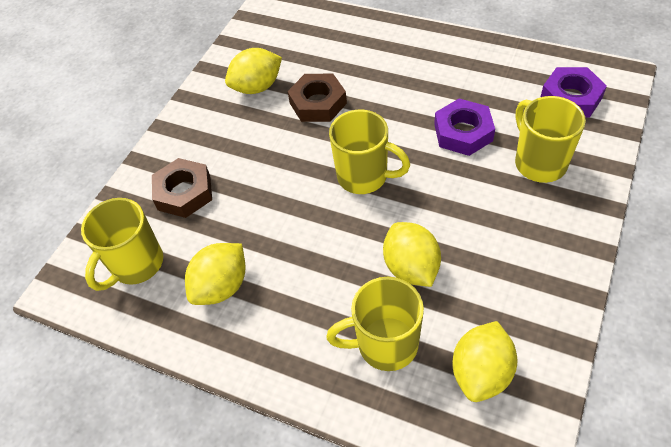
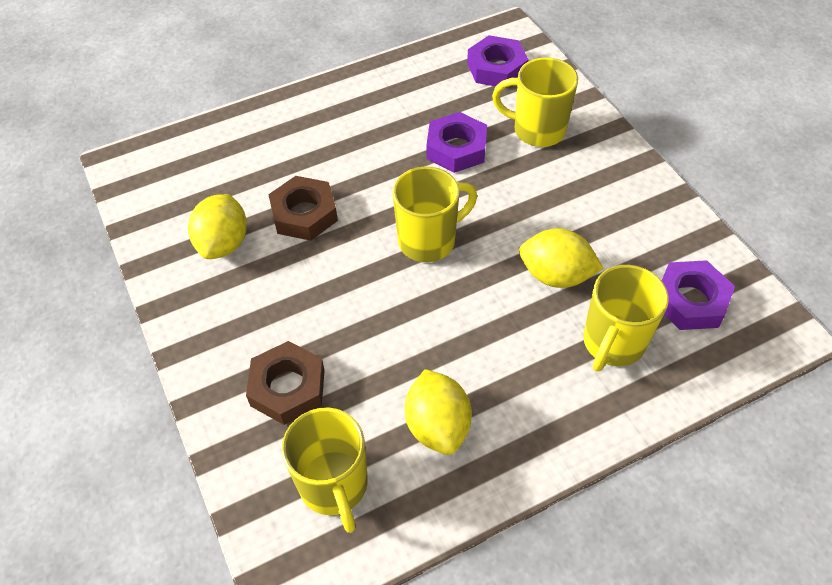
camera: 55 degrees left, 0 degrees up
yellow lemon [452,321,517,402] -> purple nut [662,260,735,330]

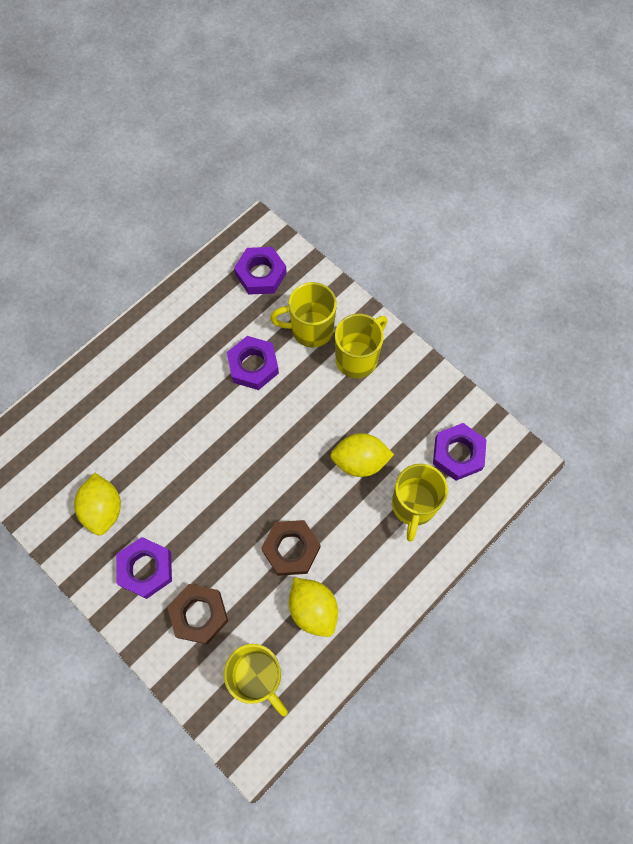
camera: 20 degrees left, 15 degrees up
brown nut [268,176,338,241] -> brown nut moved to [261,520,320,576]
yellow mug [392,167,477,262] -> yellow mug moved to [335,314,387,378]
none -> purple nut [116,537,172,599]

